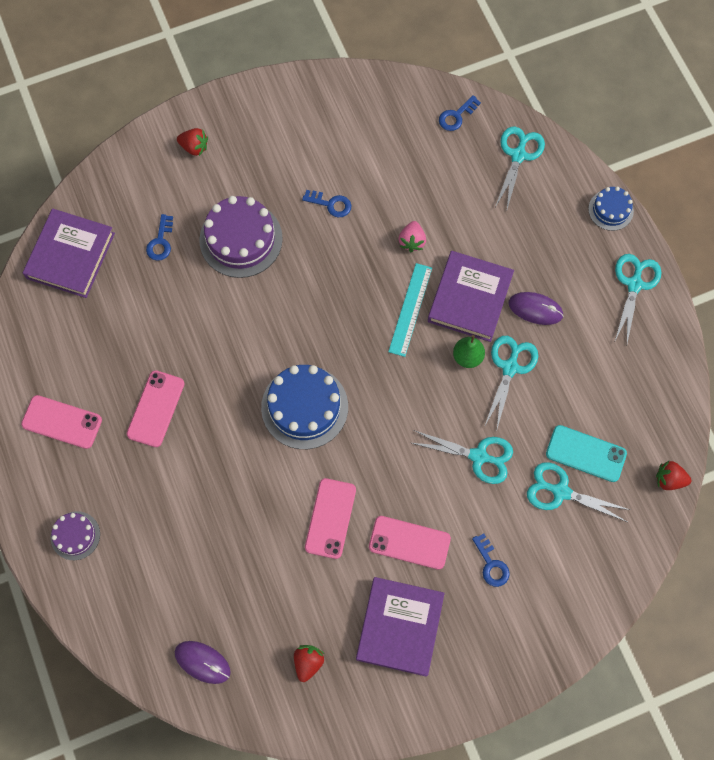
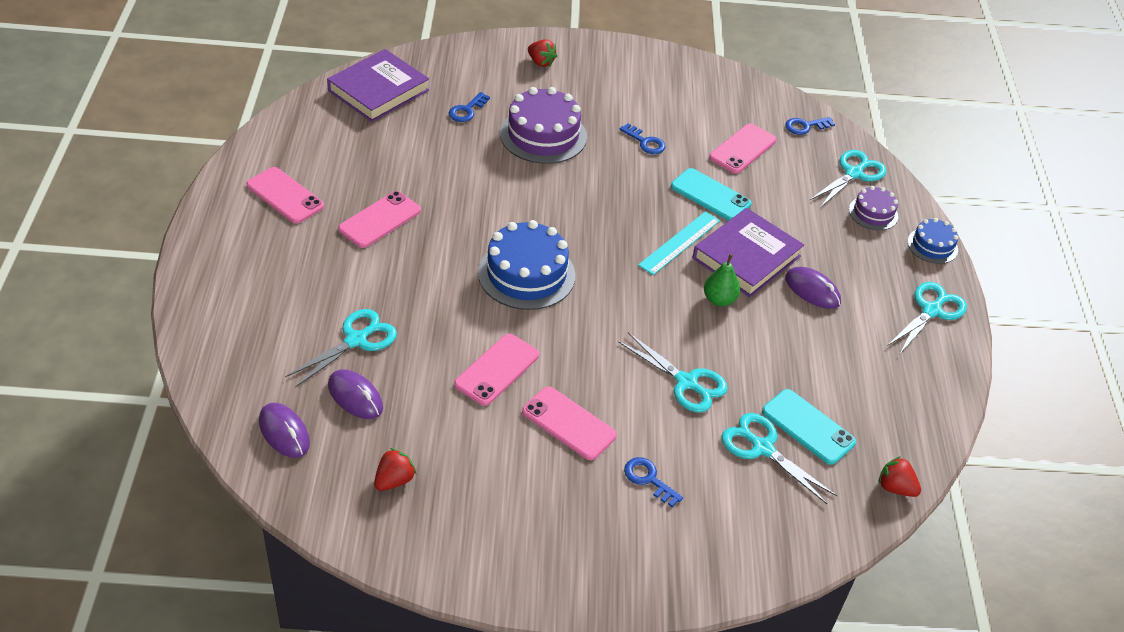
camera: 20 degrees right, 25 degrees down
purple cake [51,511,100,560] -> purple cake moved to [849,186,898,230]
purple book [356,577,445,677] -> none
pink strawberry [399,221,426,252] -> turquoise phone [671,168,752,221]
blue key [472,533,510,587] -> blue key turned 135 degrees clockwise [624,457,683,507]
turquoise scissors [484,336,538,432] -> turquoise scissors moved to [285,309,397,387]
none -> purple mouse [328,369,383,419]
none -> pink phone [709,123,777,174]

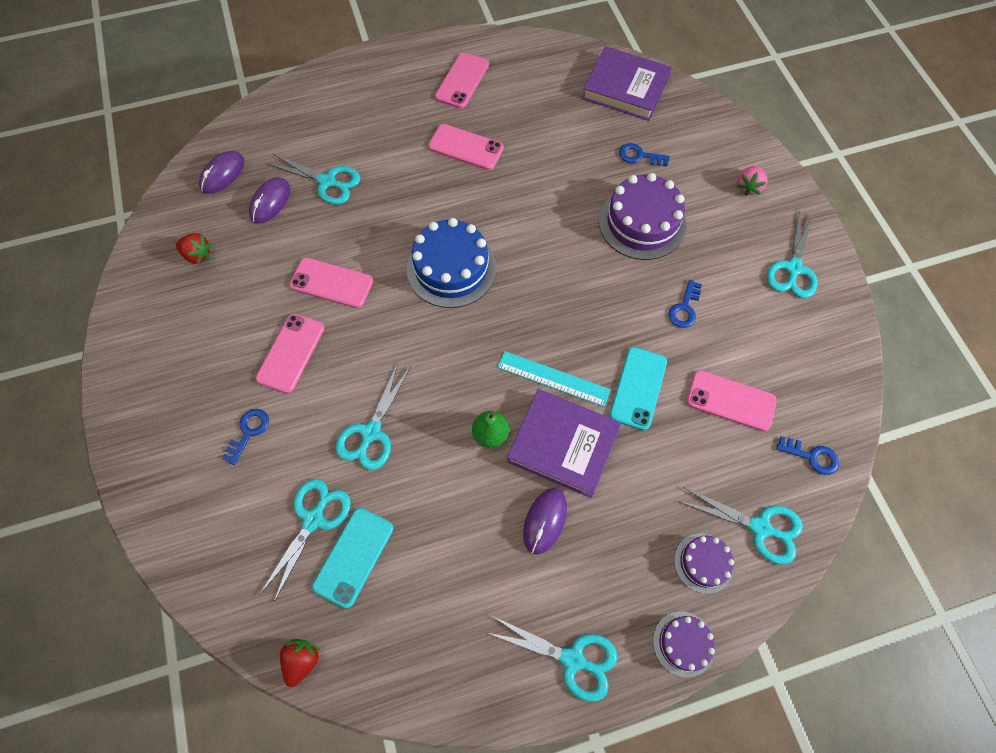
camera: 75 degrees right, 20 degrees up
red strawberry [528,39,557,67] -> pink strawberry [737,166,768,196]
blue key [786,117,835,135] -> blue key turned 150 degrees clockwise [776,436,839,475]
blue cake [908,218,958,264] -> purple cake [653,611,715,677]
none -> turquoise scissors [767,210,817,298]

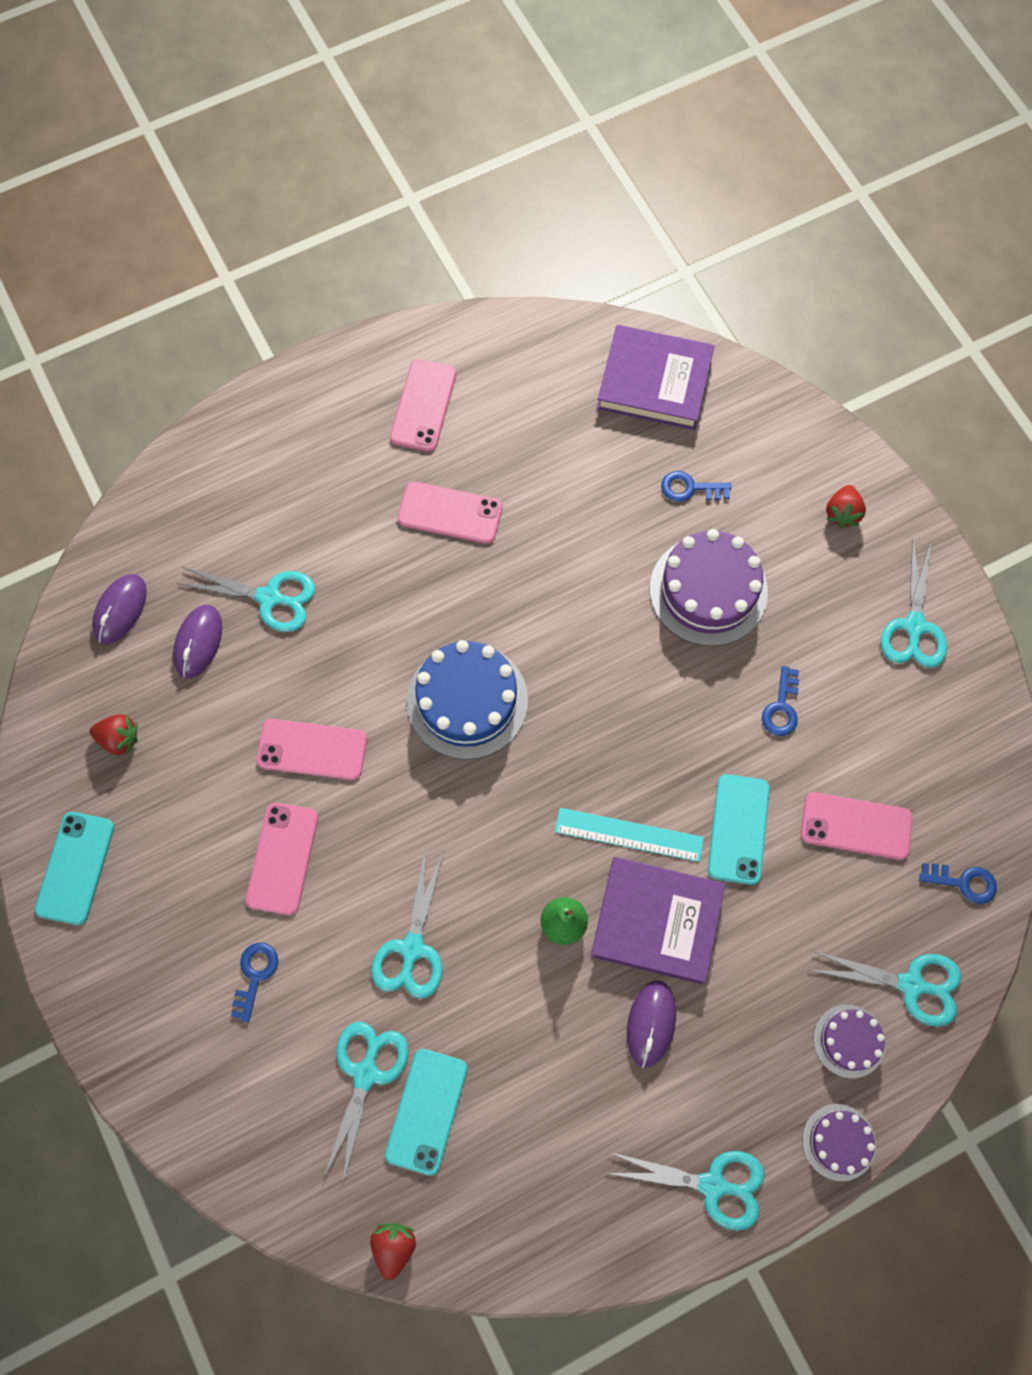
camera: 10 degrees left, 5 degrees up
pink strawberry [737,166,768,196] -> red strawberry [826,485,866,528]
none -> turquoise phone [35,812,114,925]

